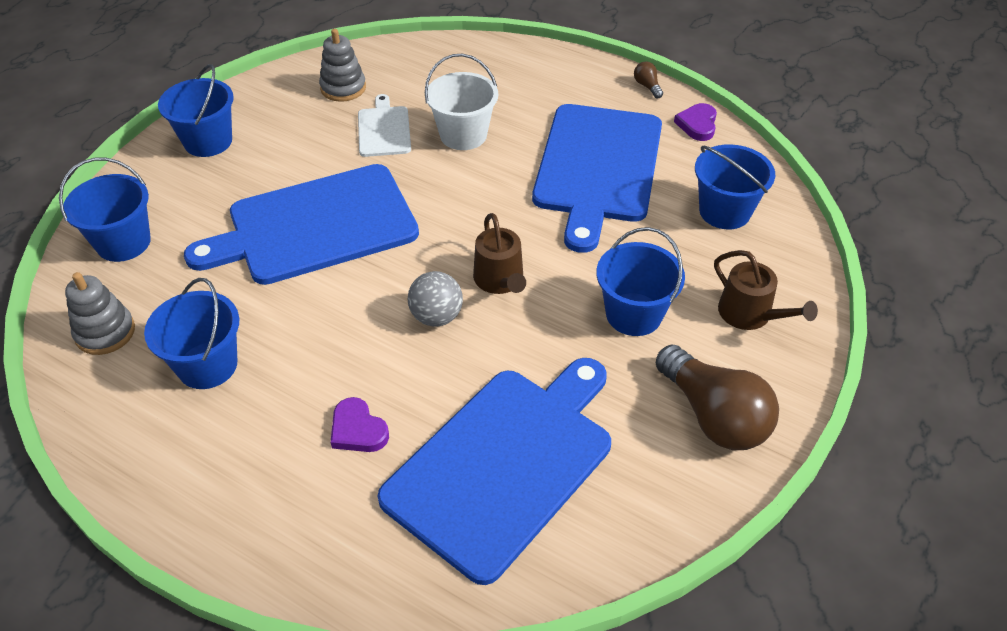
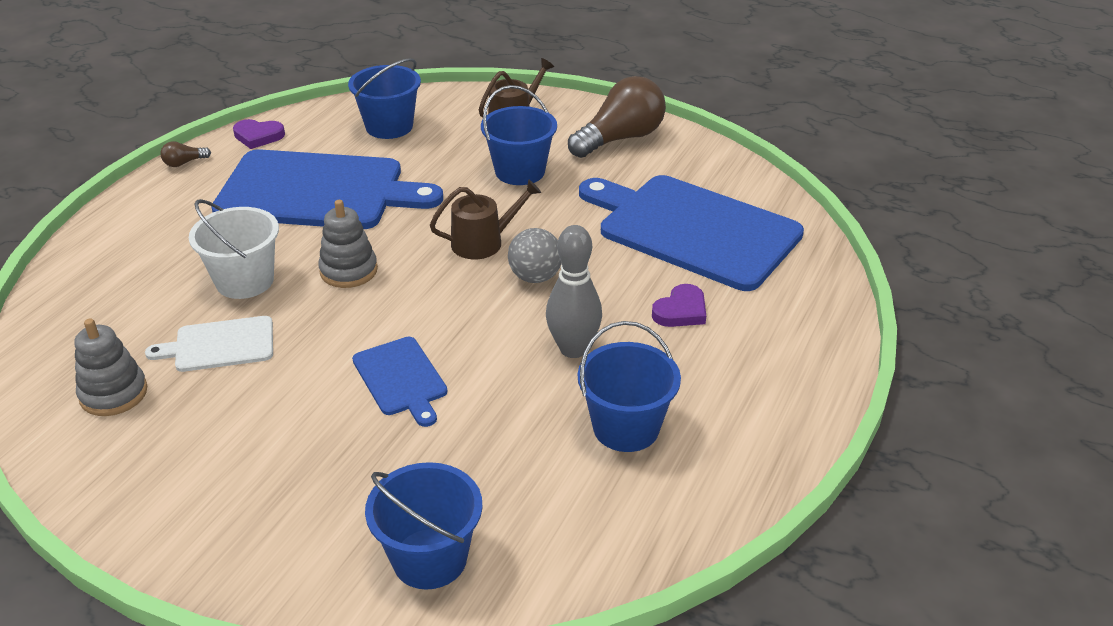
camera: 95 degrees left, 10 degrees down
grey stacking toy [65,272,135,355] -> grey stacking toy moved to [318,200,378,288]
blue bucket [158,64,234,157] -> none
blue cutting board [184,164,419,285] -> blue cutting board [352,337,448,427], size x0.47
none -> grey bowling pin [546,225,602,358]

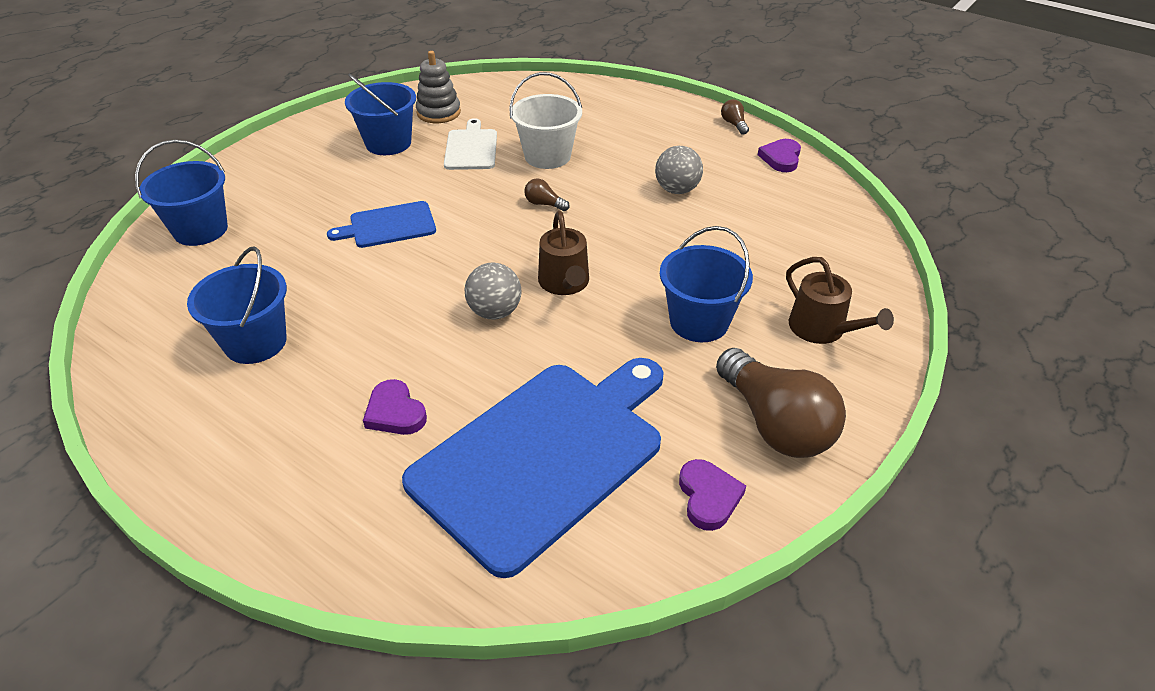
camera: 100 degrees right, 5 degrees up
blue cutting board [211,149,443,229] -> grey ball [655,146,703,194]
grey stacking toy [318,200,378,288] -> brown light bulb [524,178,570,211]
blue bucket [348,58,421,139] -> blue bucket moved to [345,74,416,155]
grey bowling pin [546,225,602,358] -> none
none -> purple heart [679,459,746,531]

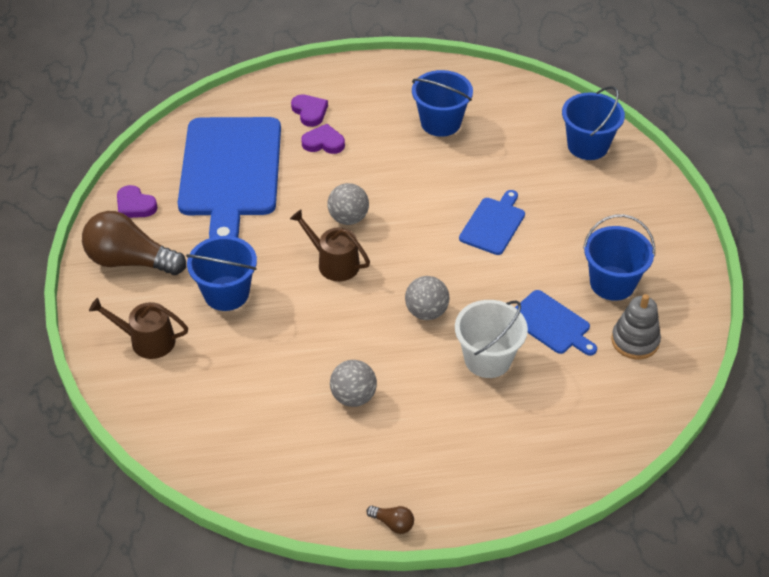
camera: 135 degrees right, 5 degrees up
white cutting board [444,118,497,170] -> blue cutting board [515,290,597,356]
brown light bulb [524,178,570,211] -> grey ball [405,276,450,320]
purple heart [758,139,801,172] -> purple heart moved to [291,94,328,127]

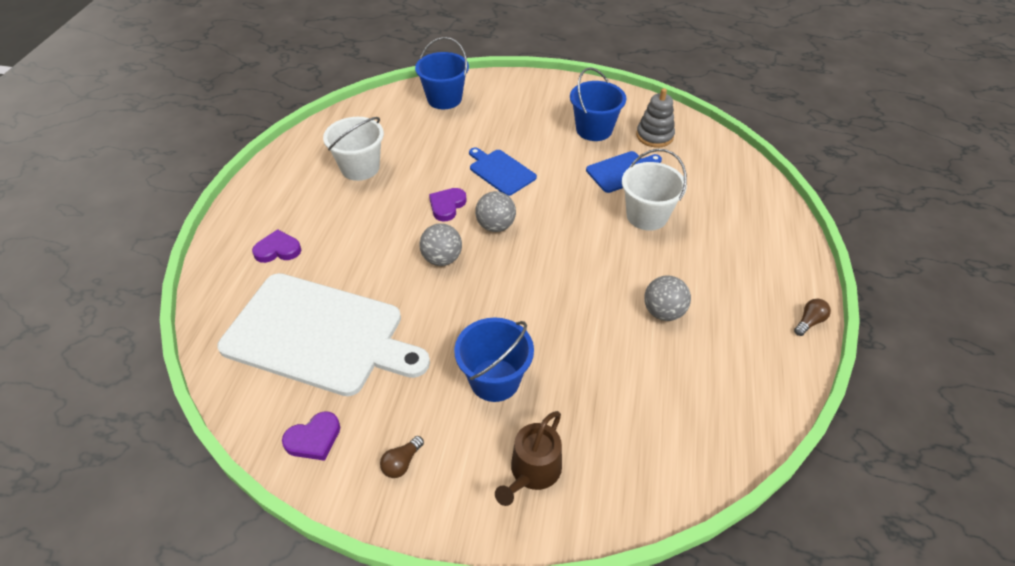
camera: 70 degrees left, 0 degrees up
brown light bulb [82,211,186,275] -> brown light bulb [380,436,424,478], size x0.41
blue cutting board [178,117,281,238] -> white cutting board [217,273,430,396]
brown watering can [290,209,370,281] -> none
purple heart [301,124,345,154] -> purple heart moved to [429,188,467,221]
grey ball [405,276,450,320] -> grey ball moved to [475,191,516,232]
blue bucket [412,70,473,137] -> white bucket [323,117,384,181]

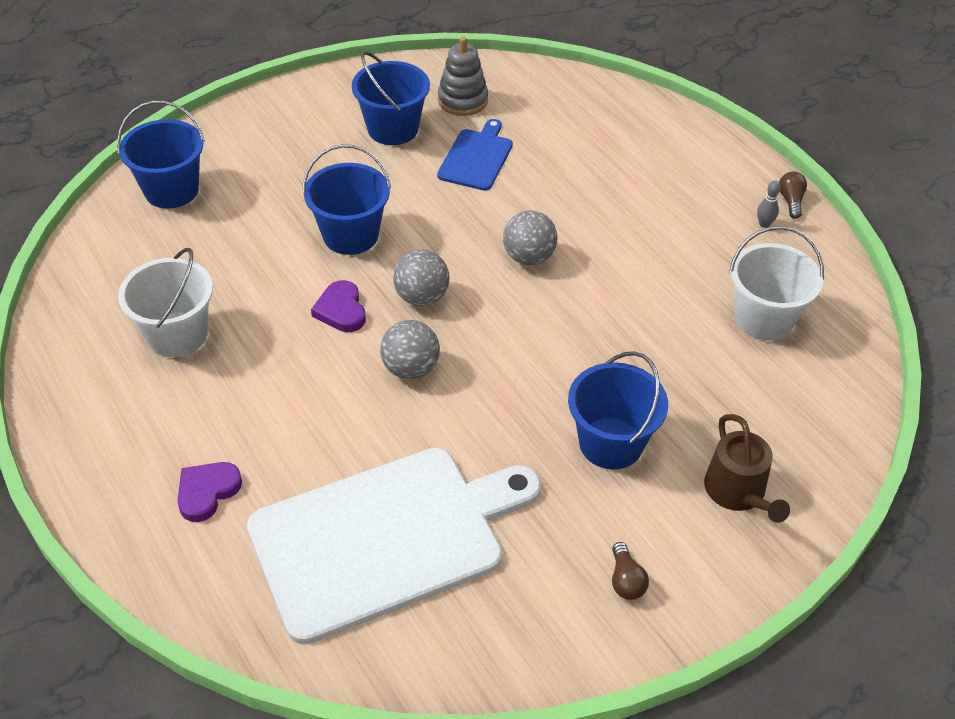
camera: 45 degrees left, 0 degrees up
purple heart [282,412,340,461] -> none
blue cutting board [469,147,537,196] -> blue bucket [302,144,391,255]
white bucket [622,149,687,231] -> white bucket moved to [729,226,824,341]
grey ball [644,275,691,321] -> grey ball moved to [503,210,557,265]
none -> grey bowling pin [757,181,781,228]

